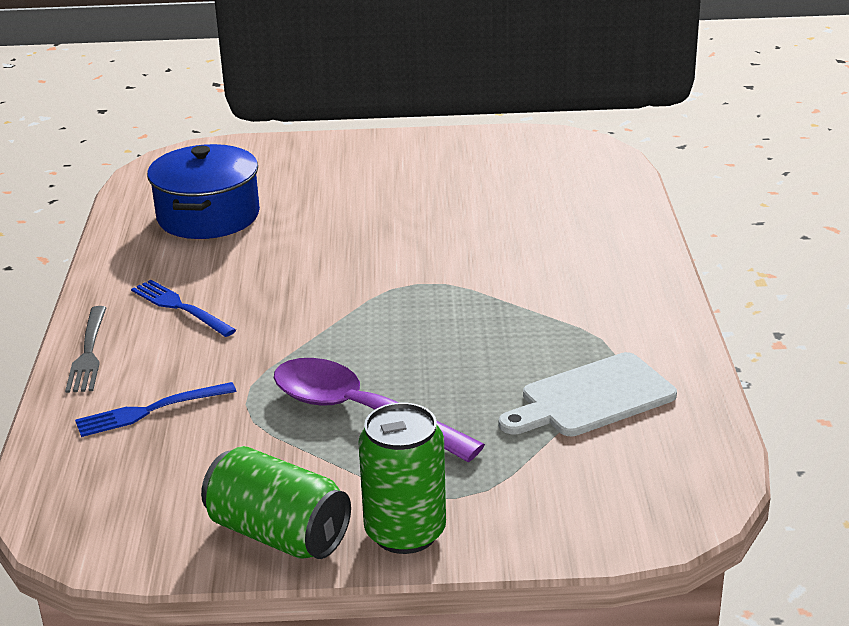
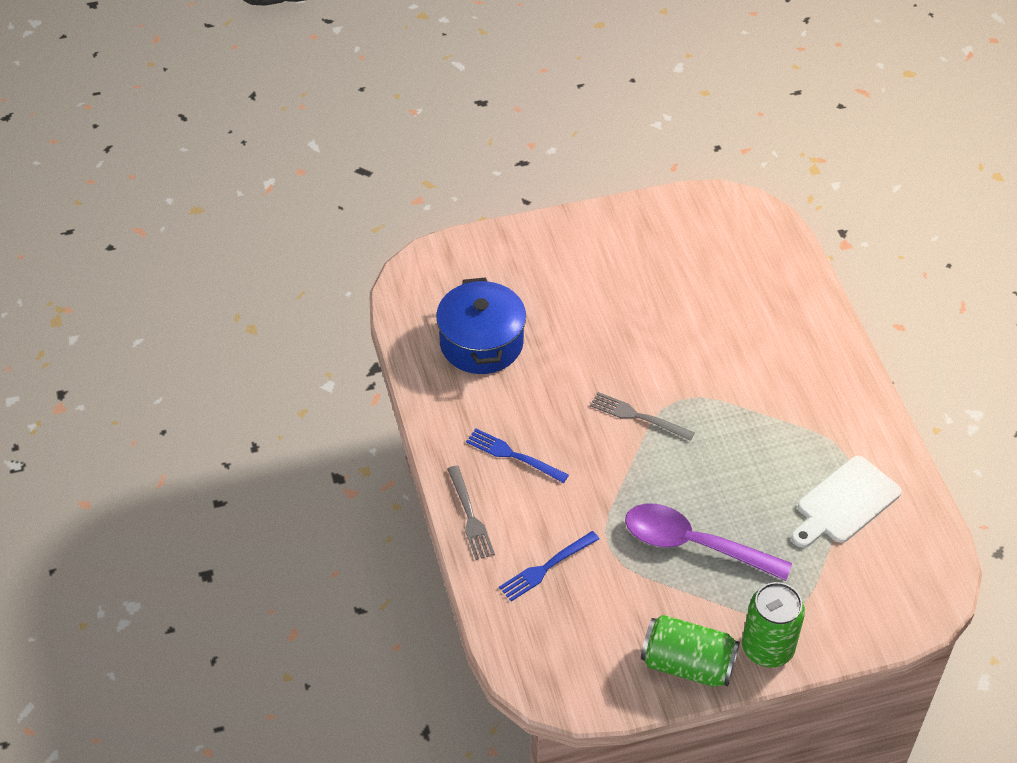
camera: 15 degrees left, 20 degrees up
none -> grey fork [590,392,695,441]

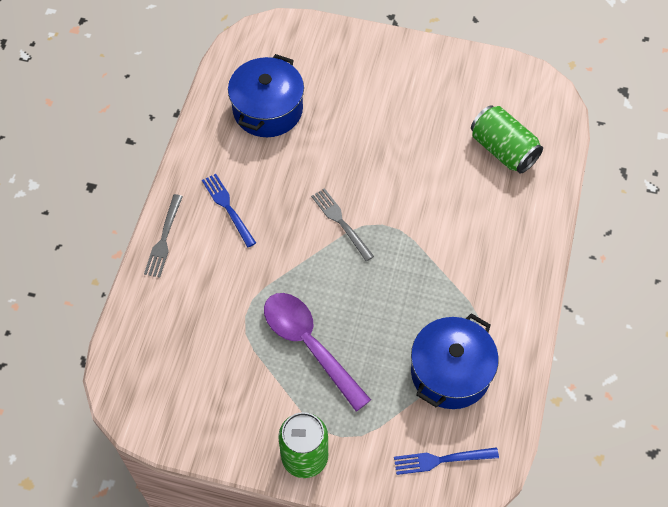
camera: 30 degrees right, 10 degrees up
blue fork [499,531,599,601] -> blue fork moved to [394,447,499,475]
green can [641,615,740,687] -> green can moved to [471,105,543,174]
white cutting board [791,456,902,548] -> blue pot [411,313,499,409]

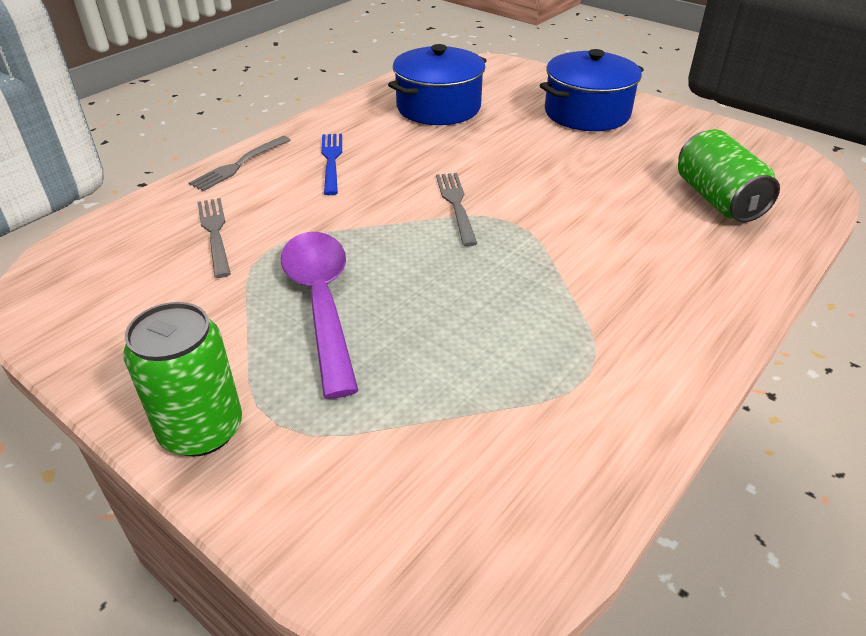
camera: 25 degrees right, 20 degrees down
blue fork [394,447,499,475] -> none
blue pot [411,313,499,409] -> blue pot moved to [540,49,644,131]
none -> grey fork [198,198,231,278]

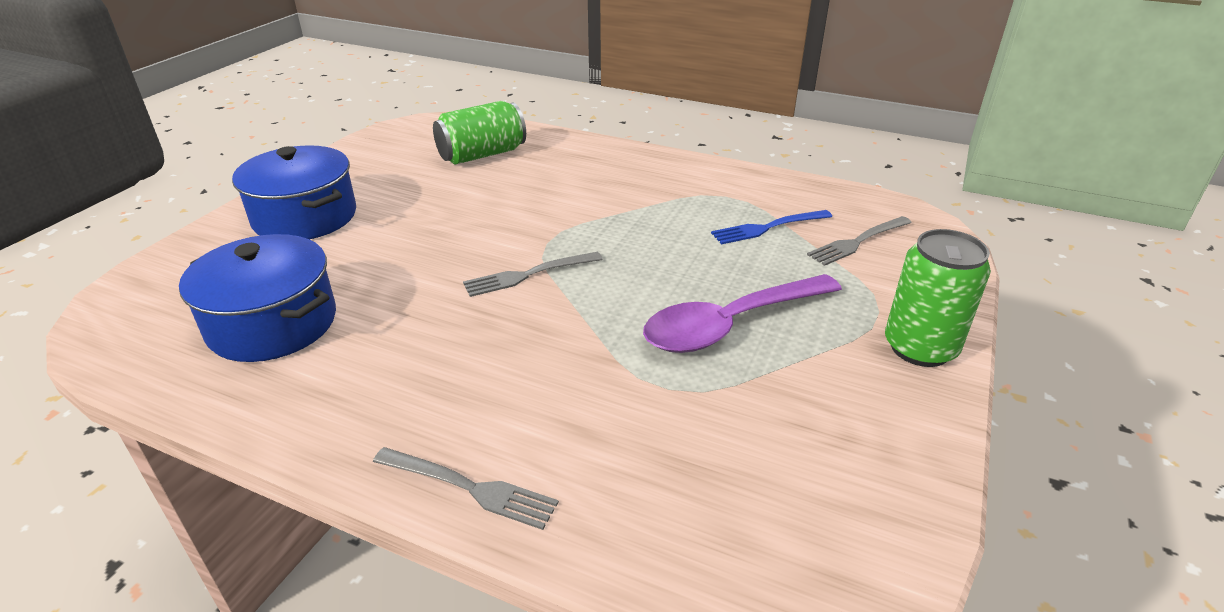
camera: 105 degrees left, 5 degrees down
grey fork [198,198,231,278] -> grey fork moved to [807,216,912,266]
blue fork [321,134,342,195] -> blue fork moved to [711,210,832,244]

